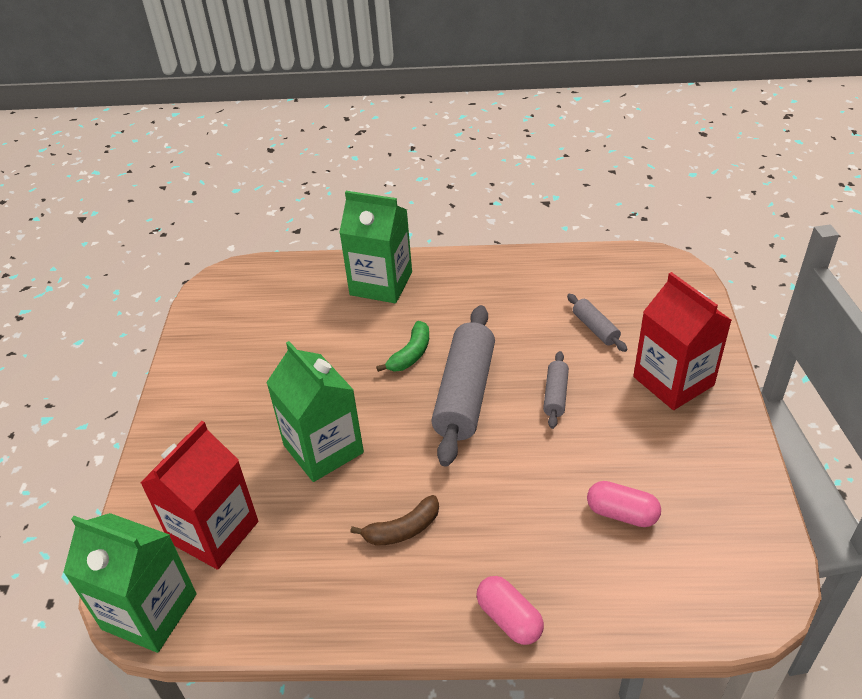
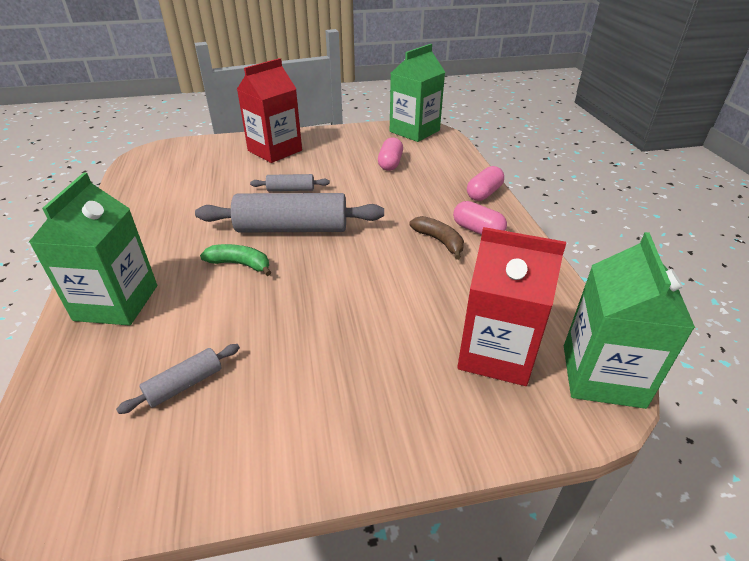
camera: 105 degrees left, 5 degrees down
green carton [266,341,364,482] -> green carton moved to [390,44,445,142]
grey rolling pin [567,294,627,352] -> grey rolling pin moved to [116,344,240,414]
none -> pink capsule [453,201,507,235]

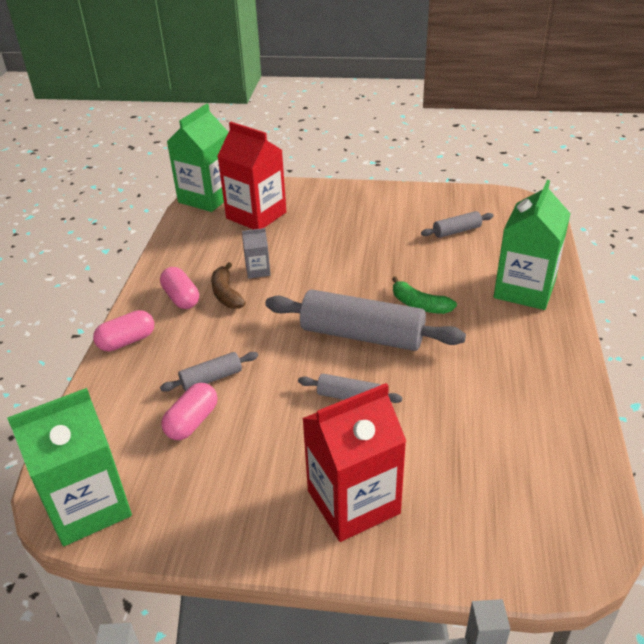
camera: 160 degrees left, 0 degrees up
none -> grey rolling pin [160,352,258,392]
none -> grey carton [242,228,271,279]

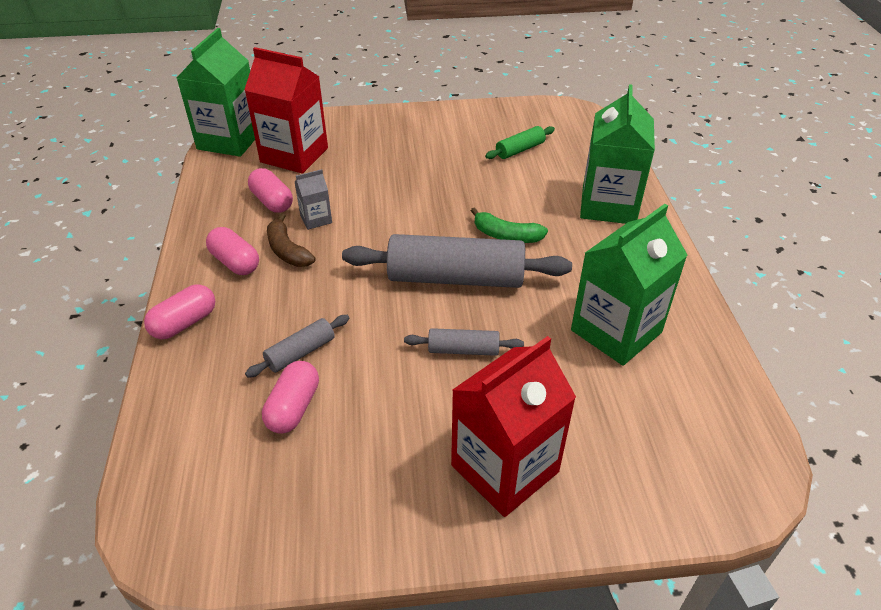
camera: 15 degrees left, 5 degrees up
green carton [7,388,132,546] -> green carton moved to [571,204,687,366]
grey rolling pin [421,211,493,238] -> green rolling pin [485,126,555,159]
none -> pink capsule [248,168,293,213]

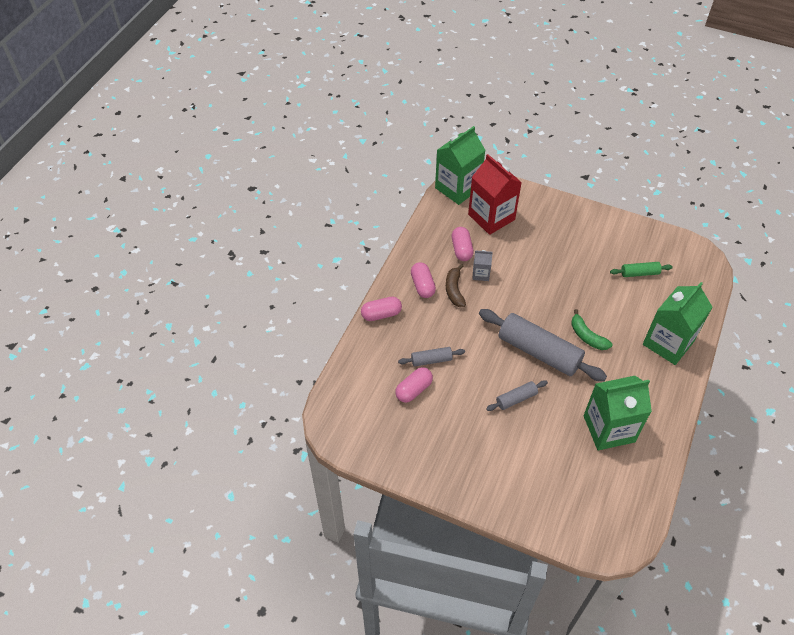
camera: 30 degrees right, 10 degrees up
grey rolling pin [404,328,524,356] -> grey rolling pin turned 60 degrees counterclockwise [486,380,548,411]
red carton [451,336,576,517] -> none

